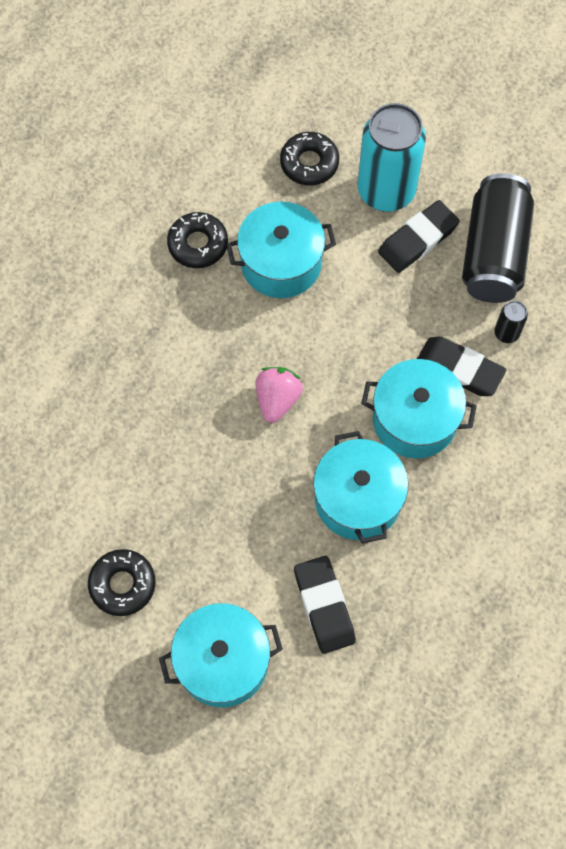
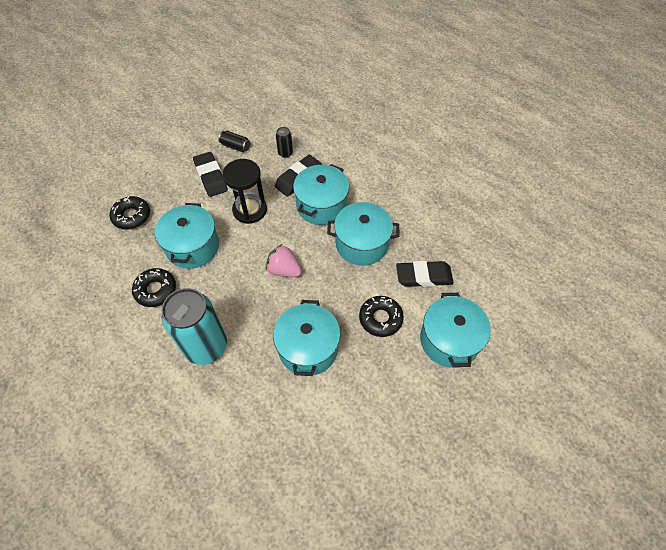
camera: 75 degrees left, 10 degrees down
black donut [88,549,156,616] -> black donut moved to [359,296,404,337]
turquoise can [357,103,426,212] -> turquoise can moved to [161,288,227,365]
black can [462,173,534,303] -> black can [218,131,250,152], size x0.43
none -> black hourglass [223,159,267,224]
none -> turquoise pot [273,300,340,376]

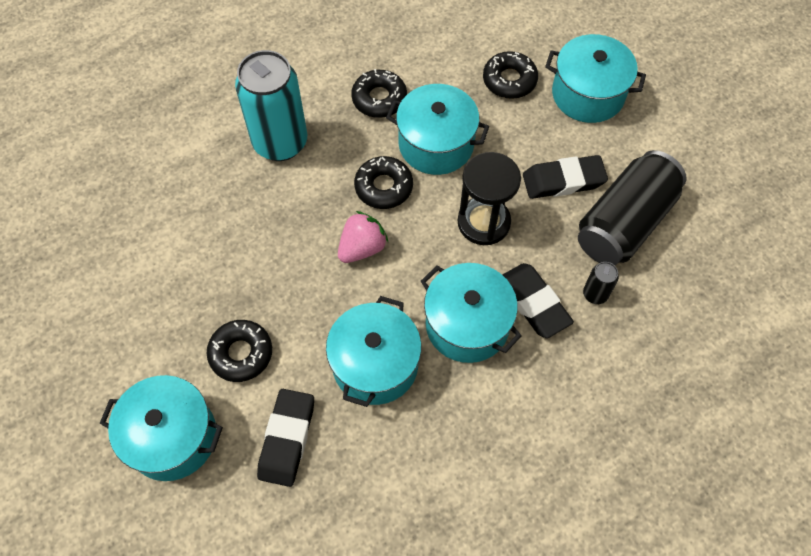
camera: 105 degrees right, 5 degrees up
black can [218,131,250,152] -> black can [578,150,687,265], size x2.34
turquoise pot [273,300,340,376] -> turquoise pot moved to [545,34,646,123]
none -> black donut [354,156,413,209]

